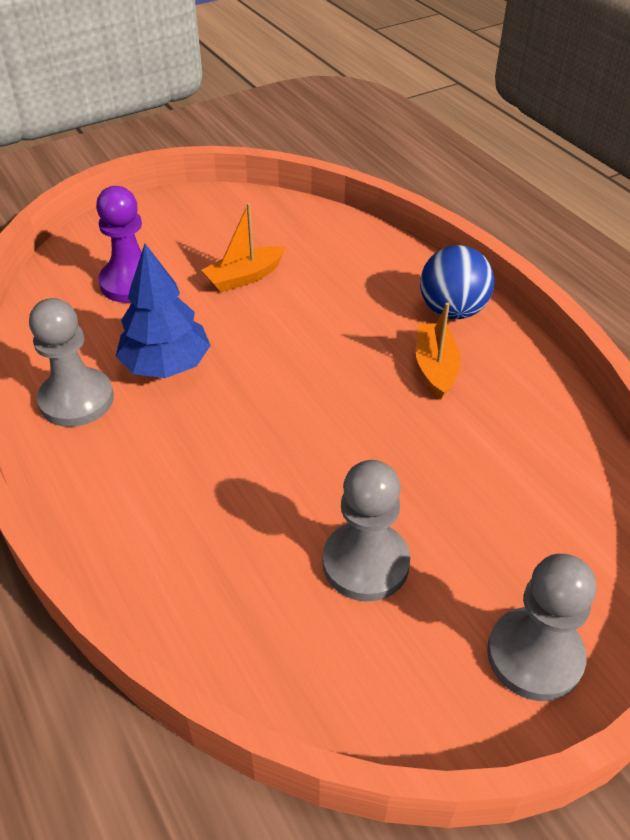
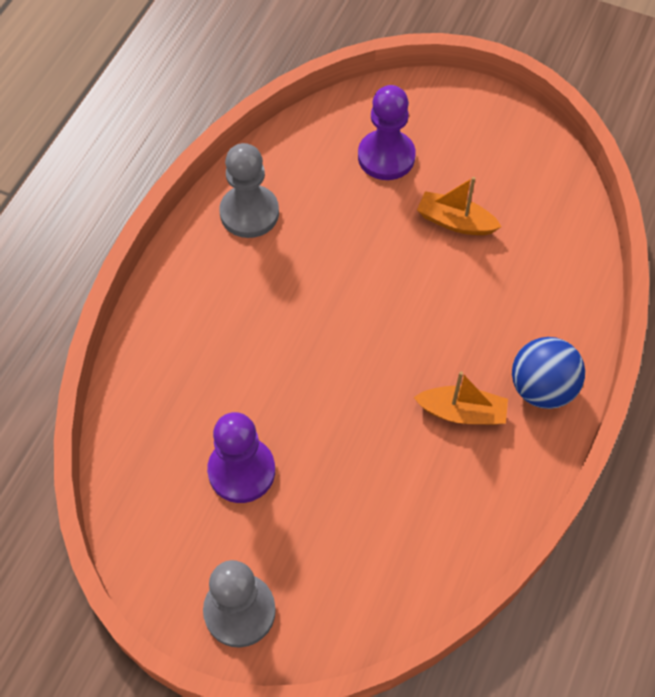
camera: 55 degrees right, 15 degrees up
blue tree [115,244,211,378] -> none
grey pawn [323,460,410,602] -> purple pawn [207,412,275,503]
orange boat [416,302,461,400] -> orange boat turned 45 degrees clockwise [413,371,508,425]

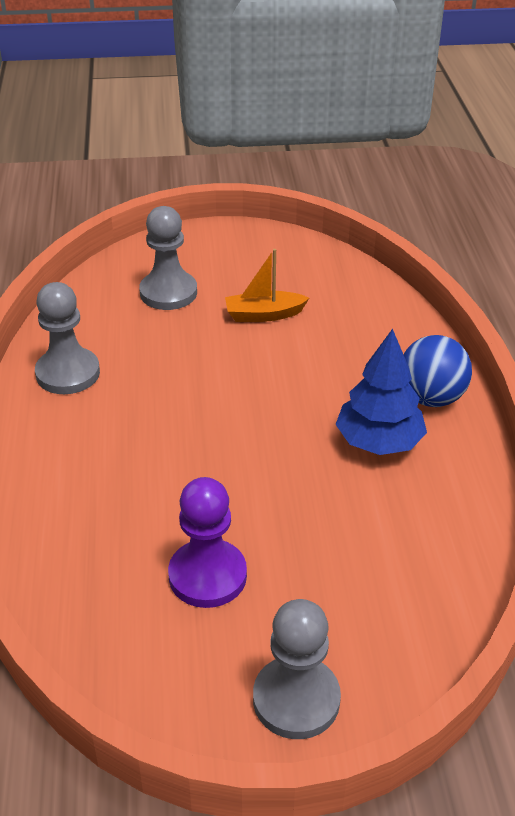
camera: 30 degrees left, 20 degrees down
purple pawn [358,85,416,180] -> grey pawn [139,206,197,310]
orange boat [413,371,508,425] -> blue tree [336,329,427,455]

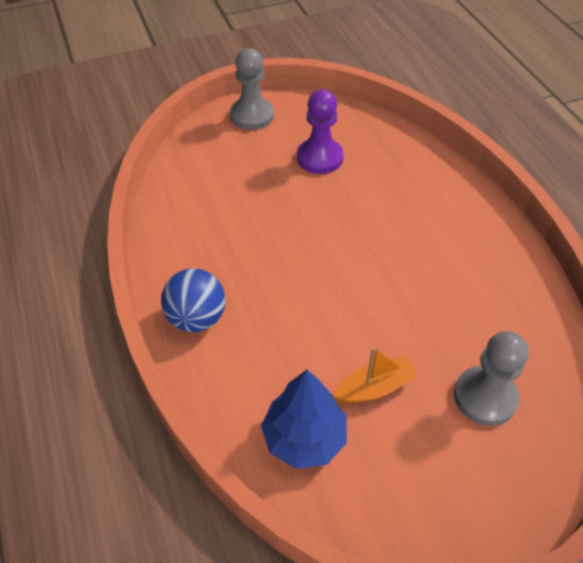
camera: 165 degrees right, 10 degrees up
grey pawn [35,282,100,394] -> none
blue tree [336,329,427,455] -> blue tree moved to [261,369,347,469]

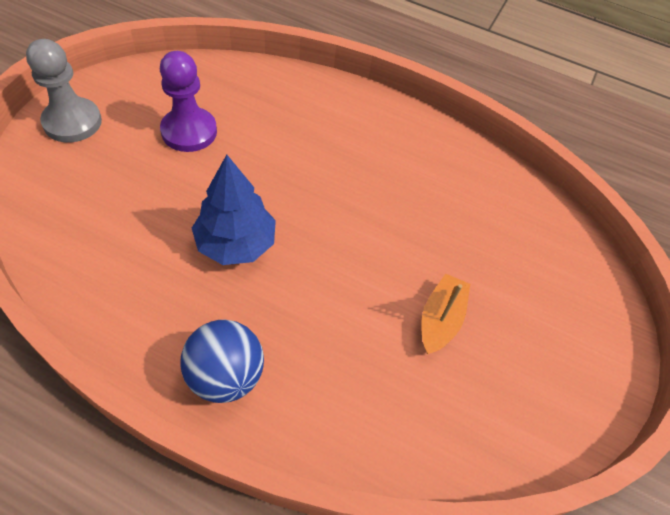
camera: 50 degrees left, 5 degrees up
blue tree [261,369,347,469] -> blue tree moved to [192,155,276,265]
grey pawn [454,331,529,426] -> none

